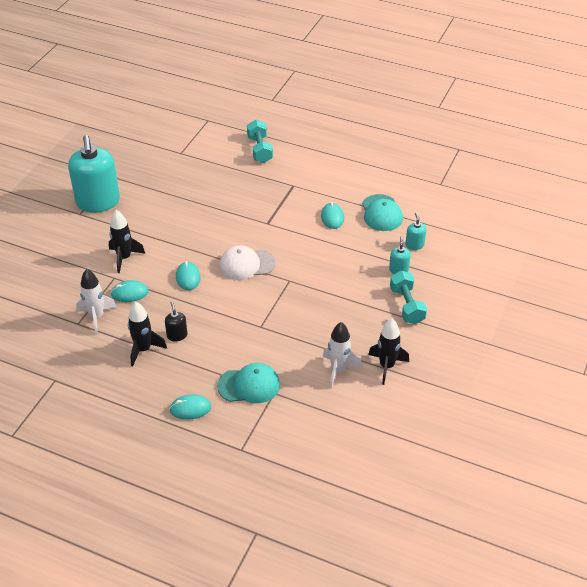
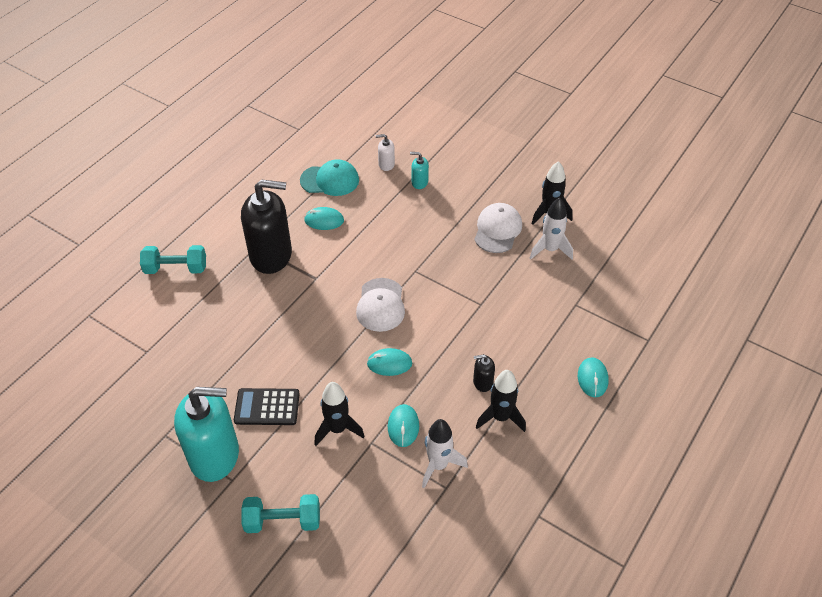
camera: 80 degrees left, 5 degrees up
turquoise cap [217,363,280,403] -> none
turquoise dumbbell [390,271,427,324] -> turquoise dumbbell moved to [241,494,320,533]
turquoise soap dispenser [406,212,426,250] -> white soap dispenser [376,134,395,171]
none -> black calculator [234,388,300,425]
none -> black soap dispenser [241,179,292,274]
none -> white cap [474,203,522,253]

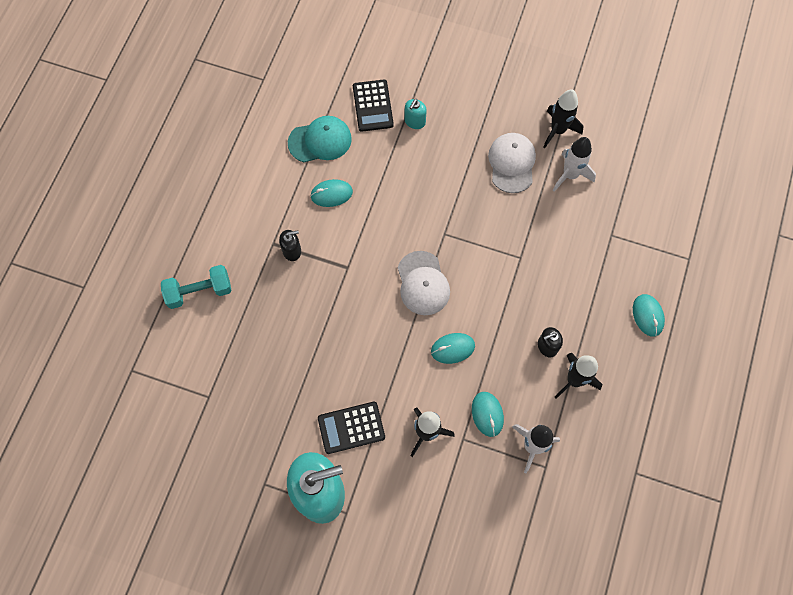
camera: 15 degrees left, 20 degrees up
black soap dispenser [241,179,292,274] -> black soap dispenser [279,230,301,261], size x0.42
turquoise dumbbell [241,494,320,533] -> none
white soap dispenser [376,134,395,171] -> black calculator [353,80,394,132]
turquoise soap dispenser [410,152,429,189] -> turquoise soap dispenser turned 60 degrees counterclockwise [404,99,427,129]

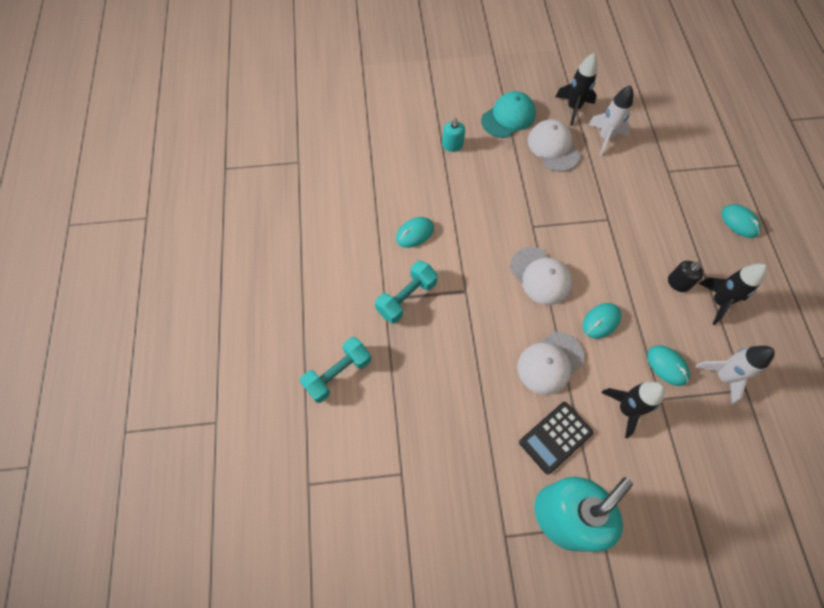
camera: 25 degrees left, 5 degrees down
black soap dispenser [279,230,301,261] -> turquoise dumbbell [375,261,438,323]
turquoise cap [288,116,352,162] -> turquoise cap moved to [481,91,536,138]
black calculator [353,80,394,132] -> none
none -> white cap [517,332,585,395]

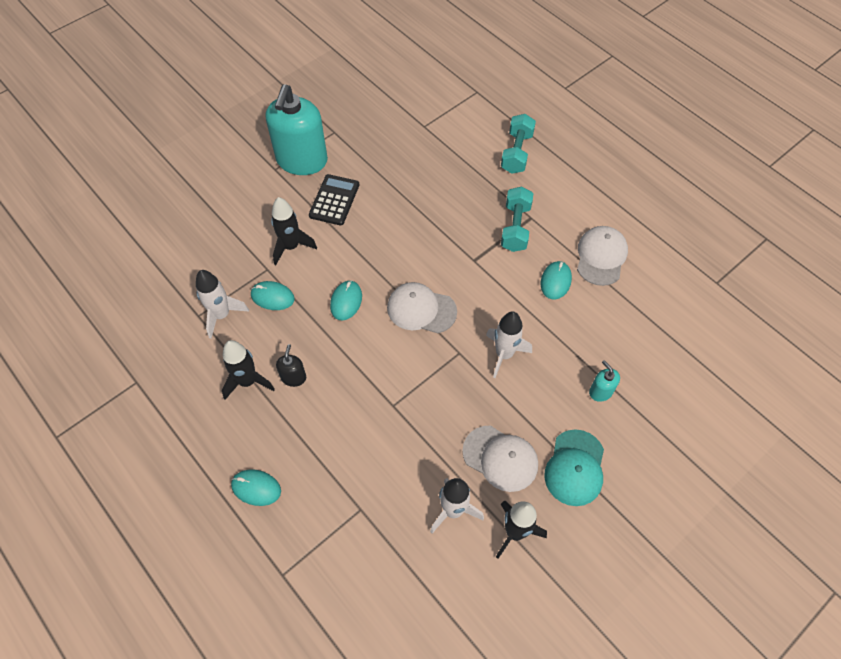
camera: 145 degrees right, 5 degrees down
white cap [517,332,585,395] -> white cap moved to [577,226,628,286]
none -> white rocket [486,311,532,378]

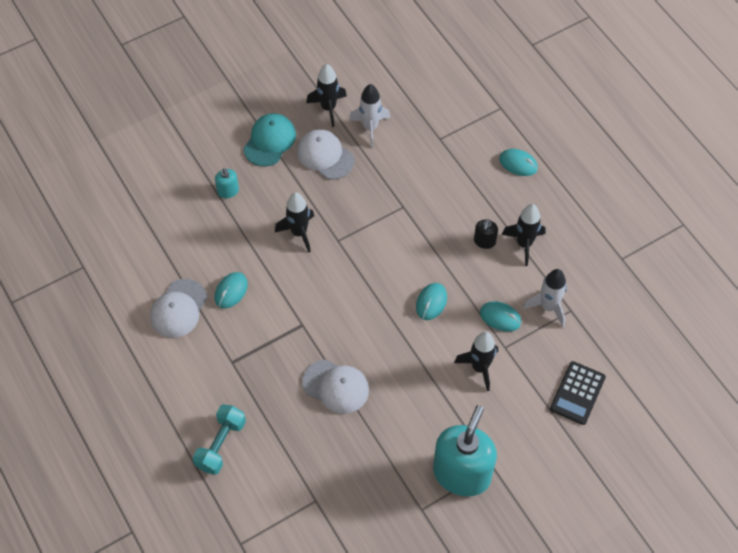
camera: 170 degrees left, 0 degrees up
black calculator [309,174,359,225] -> black calculator moved to [550,361,606,425]
white cap [387,282,457,333] -> white cap moved to [302,359,369,414]
white rocket [486,311,532,378] -> black rocket [275,192,314,253]
turquoise dumbbell [501,186,533,252] -> none

